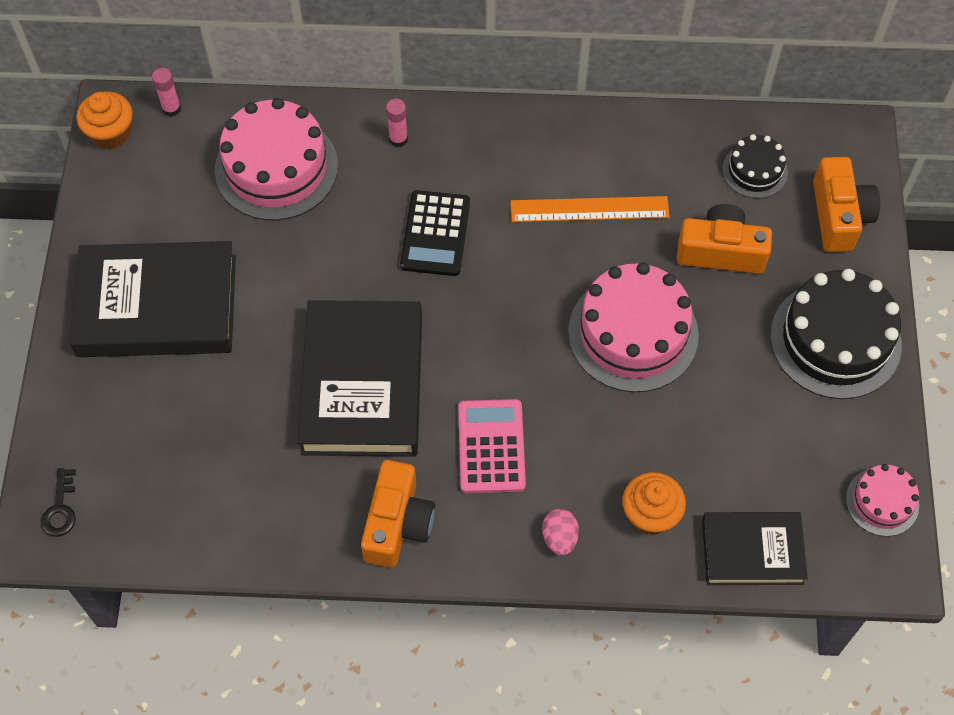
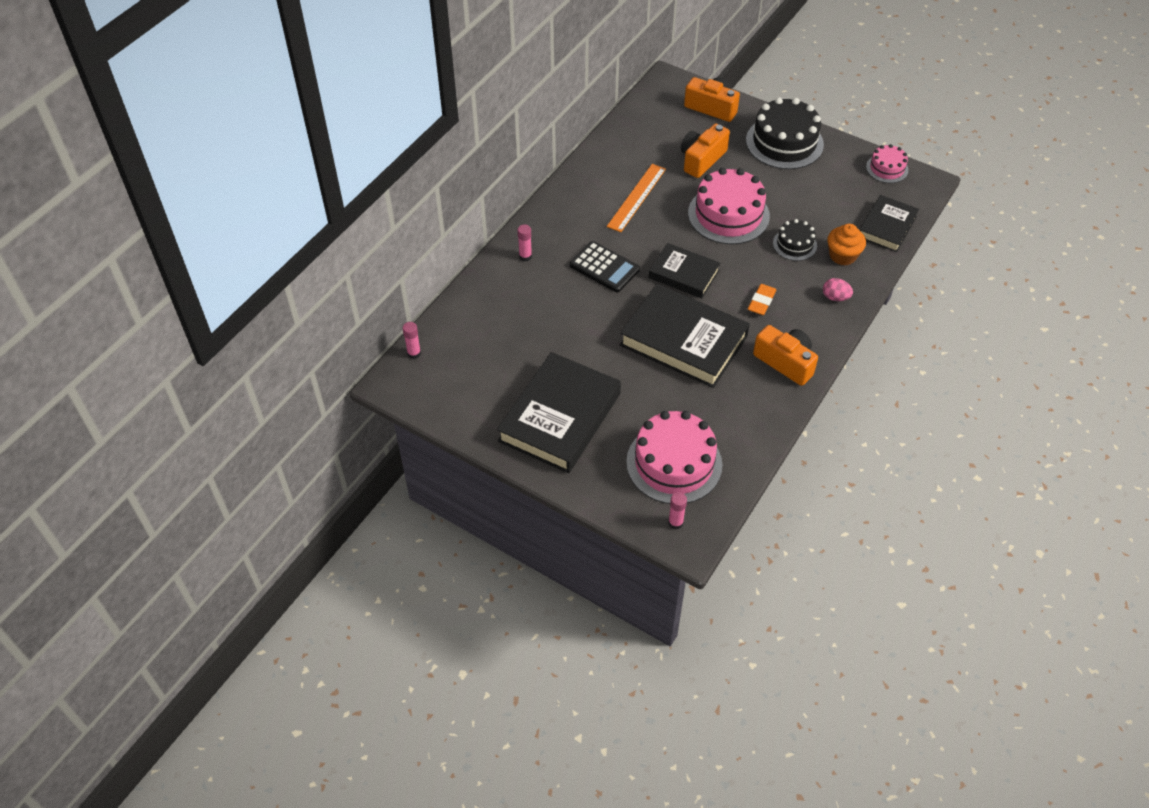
camera: 60 degrees left, 10 degrees down
black key [41,468,76,537] -> pink glue stick [668,492,687,529]
orange cupcake [76,91,133,149] -> none
pink cake [215,98,338,220] -> pink cake moved to [626,411,722,504]
pink calculator [458,399,526,493] -> orange eraser [748,284,777,315]
black cake [722,134,788,199] -> black cake moved to [773,219,817,261]
none -> black book [649,243,721,298]

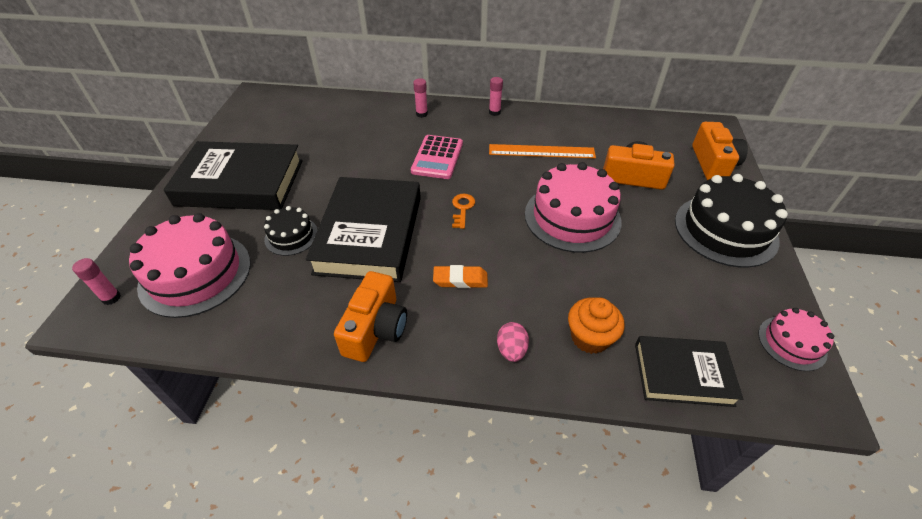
camera: 65 degrees right, 5 degrees down
pink glue stick [402,322,421,359] -> pink glue stick moved to [489,77,503,116]
black calculator [570,241,640,292] -> pink calculator [411,135,463,179]
black book [649,243,721,298] -> orange key [452,194,475,229]
black cake [773,219,817,261] -> black cake moved to [264,206,318,256]

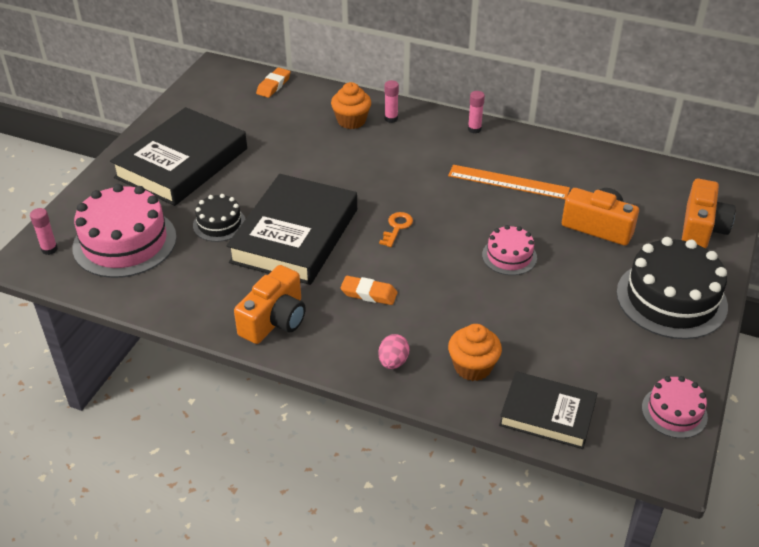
camera: 15 degrees right, 5 degrees down
black book [163,141,303,210] -> black book turned 75 degrees counterclockwise [110,107,247,206]
pink calculator [411,135,463,179] -> none
pink cake [525,162,622,253] -> pink cake [482,225,537,275], size x0.53
none -> orange eraser [256,68,291,98]
none -> orange cupcake [331,82,371,129]

